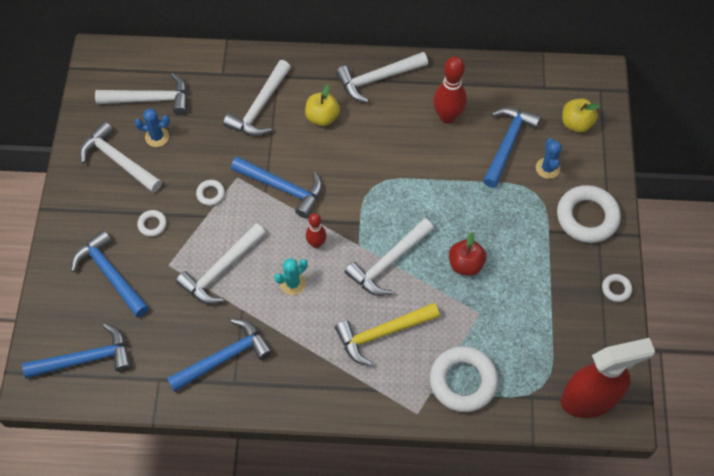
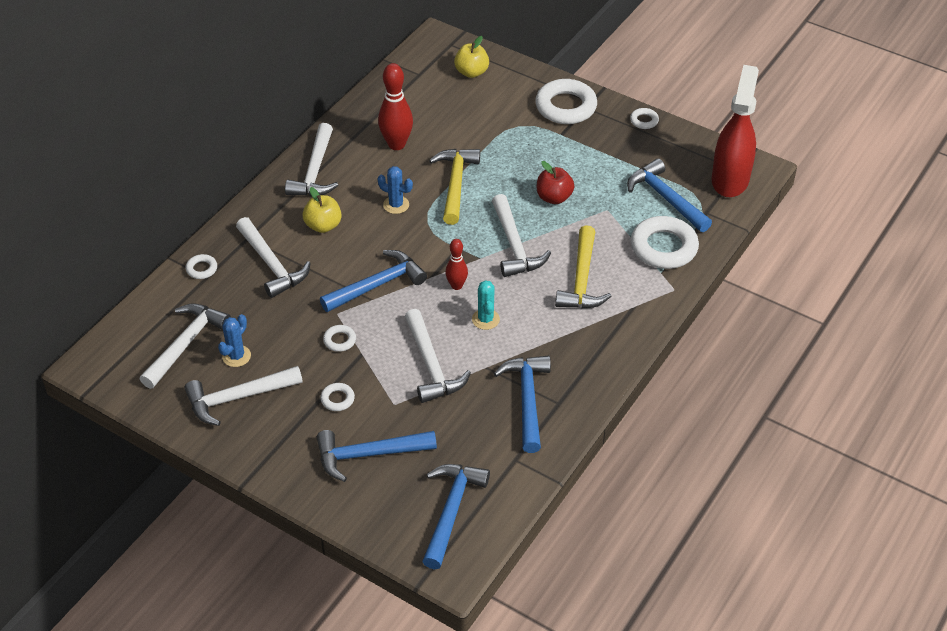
camera: 60 degrees left, 15 degrees down
blue hammer [483,107,541,188] -> blue hammer moved to [627,158,712,232]
blue cactus [536,138,562,179] -> blue cactus moved to [377,166,413,214]
none -> white ring [186,254,217,279]
none -> yellow hammer [429,149,480,225]

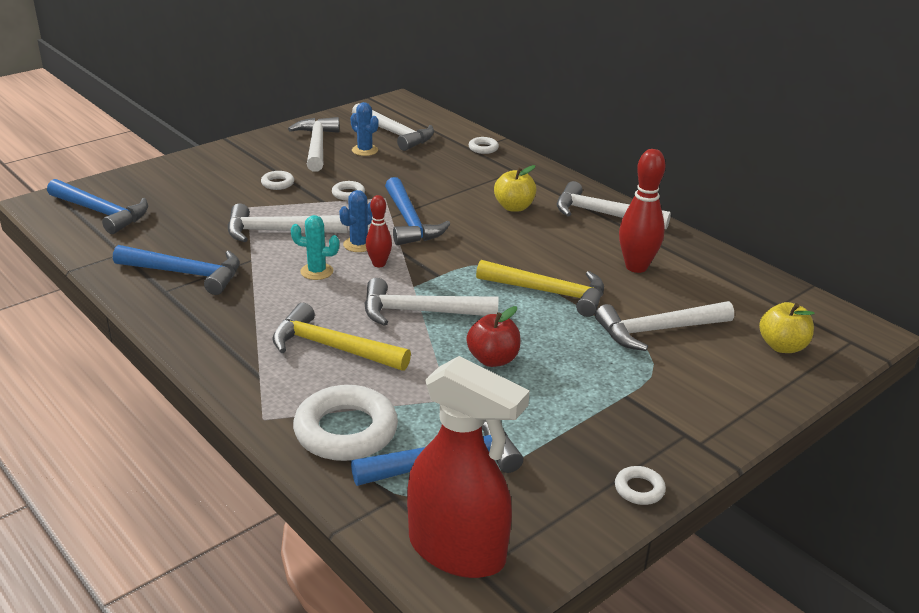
camera: 105 degrees right, 15 degrees down
white hammer [236,217,311,298] -> white hammer moved to [595,301,734,351]
blue hammer [317,430,437,482] -> none
blue cactus [377,166,413,214] -> blue cactus moved to [339,190,372,252]
white ring [535,79,597,124] -> none

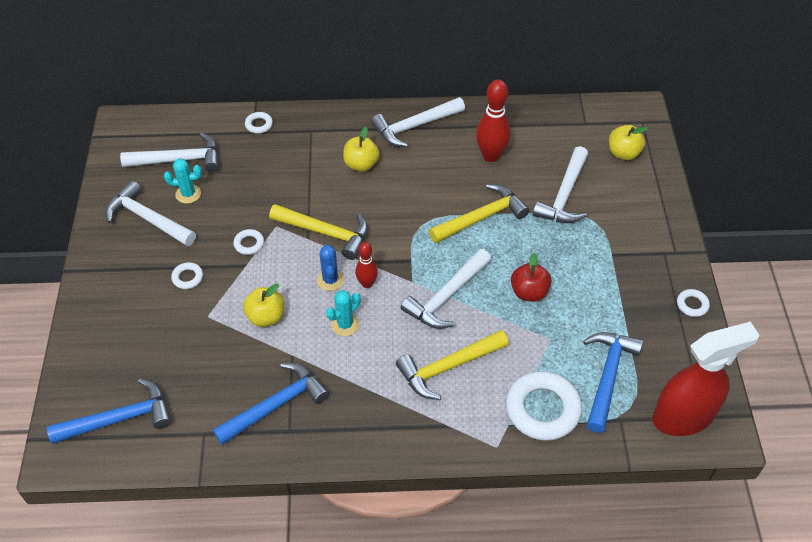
camera: 50 degrees left, 20 degrees up
white hammer [228,203,348,242] -> yellow apple [243,284,284,327]
blue cactus [350,102,379,156] -> turquoise cactus [164,158,202,204]
blue hammer [385,177,451,245] -> yellow hammer [269,204,368,260]

